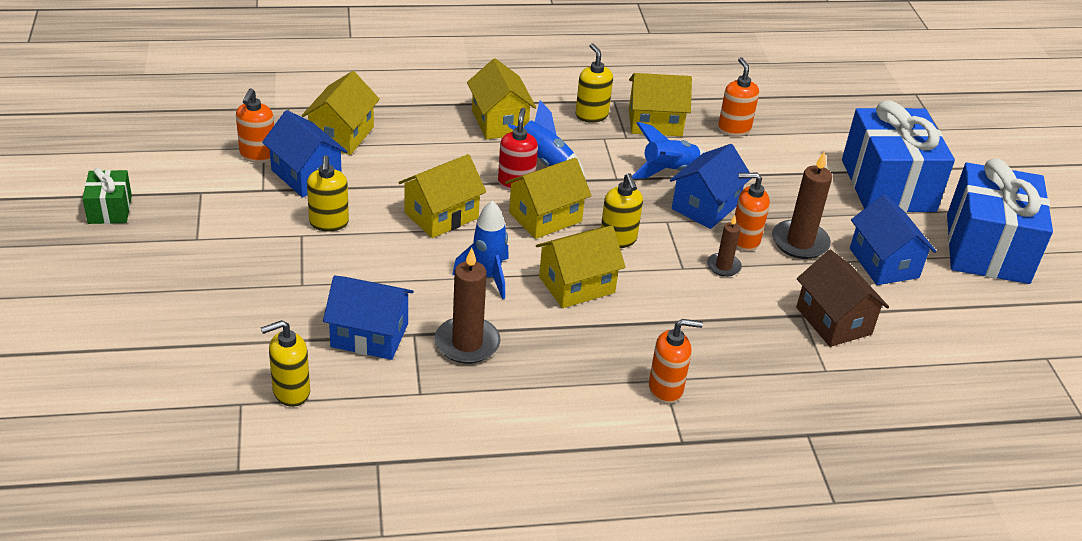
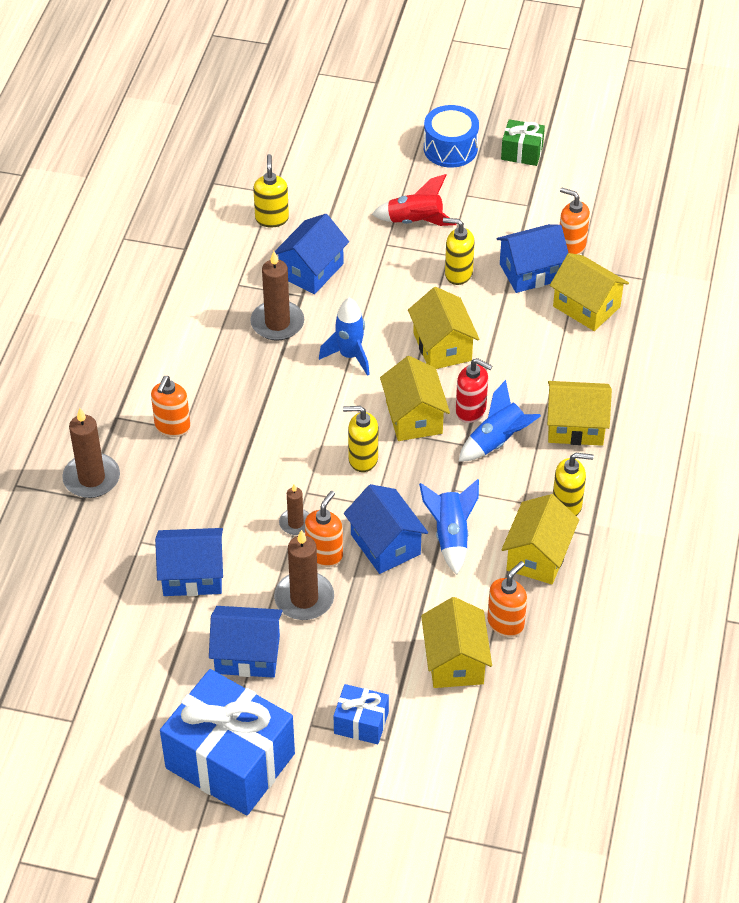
camera: 115 degrees right, 10 degrees up
yellow house [536,225,626,308] -> yellow house moved to [421,597,492,688]
orange soap dispenser [718,57,759,136] -> orange soap dispenser turned 60 degrees counterclockwise [487,561,527,637]
brown house [796,250,889,347] -> blue house [155,528,223,596]
blue gift [842,100,955,213] -> blue gift [334,684,389,744], size x0.47
none -> brown candle [62,408,120,498]
none -> red rocket [372,174,457,226]
none -> blue drum [424,105,479,168]

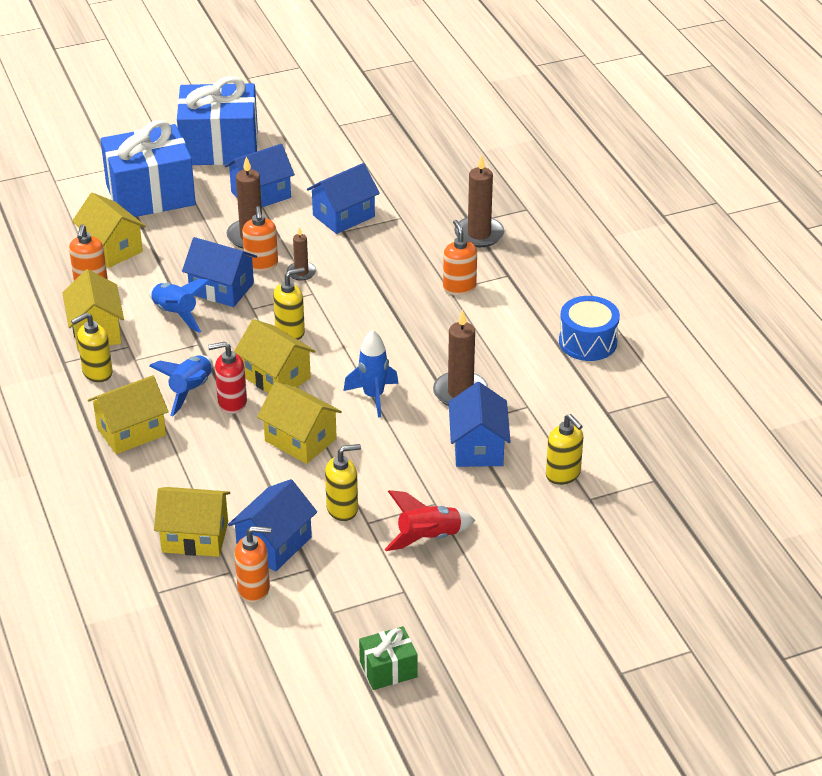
camera: 145 degrees right, 10 degrees down
blue gift [334,684,389,744] -> blue gift [100,120,196,217], size x2.14
blue drum [424,105,479,168] -> blue drum moved to [559,296,620,361]

